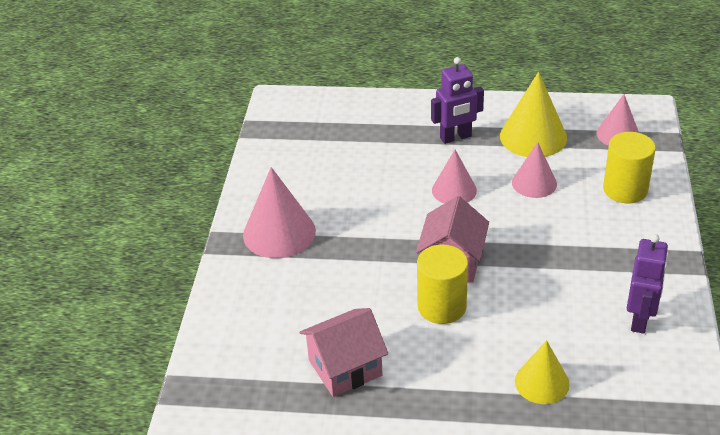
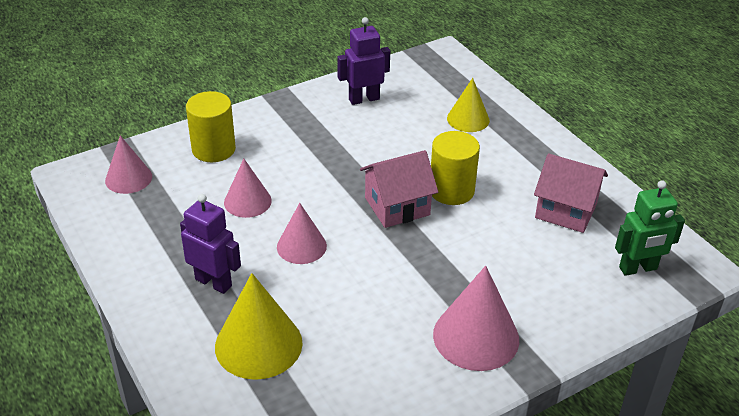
camera: 130 degrees left, 0 degrees up
yellow cone [500,72,567,157] -> yellow cone moved to [215,273,303,380]
none -> green robot [615,180,685,276]

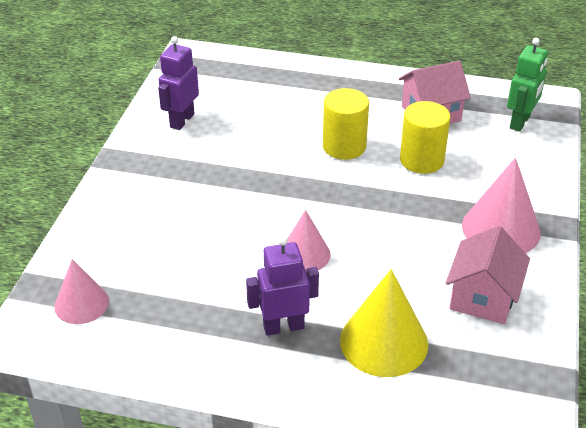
camera: 45 degrees left, 0 degrees up
yellow cylinder [186,91,236,162] -> yellow cylinder moved to [400,101,450,174]
pink cone [224,159,272,218] -> none
pink house [360,150,438,228] -> pink house moved to [446,226,530,324]
yellow cone [447,78,490,132] -> none

